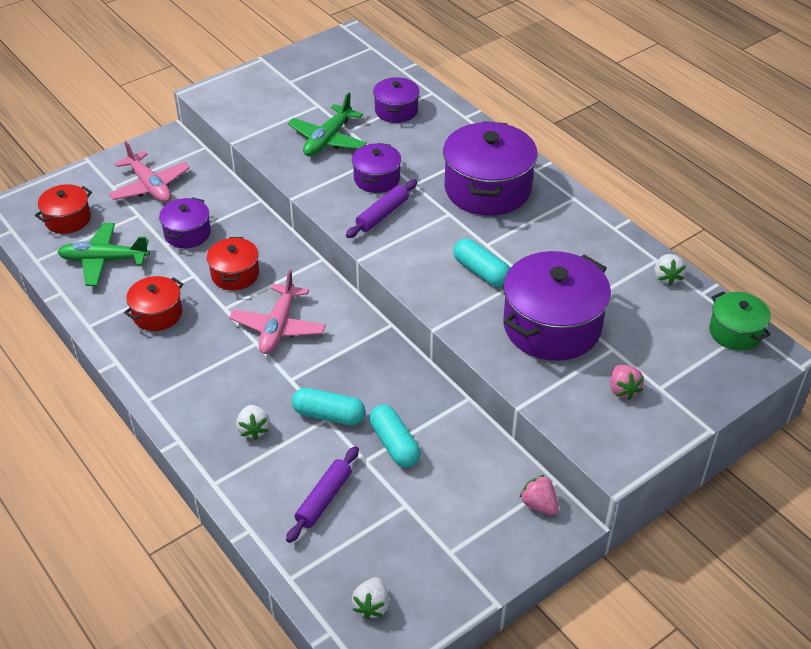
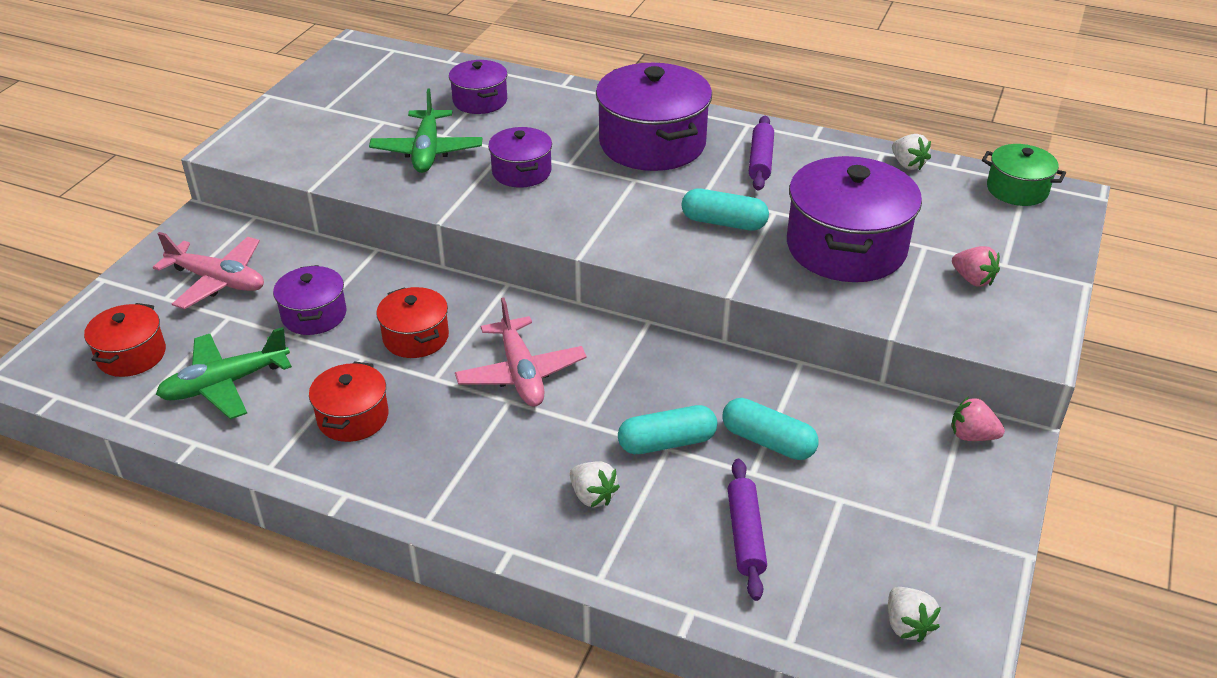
camera: 30 degrees left, 5 degrees down
purple rolling pin [346,180,417,238] -> purple rolling pin moved to [749,116,774,191]

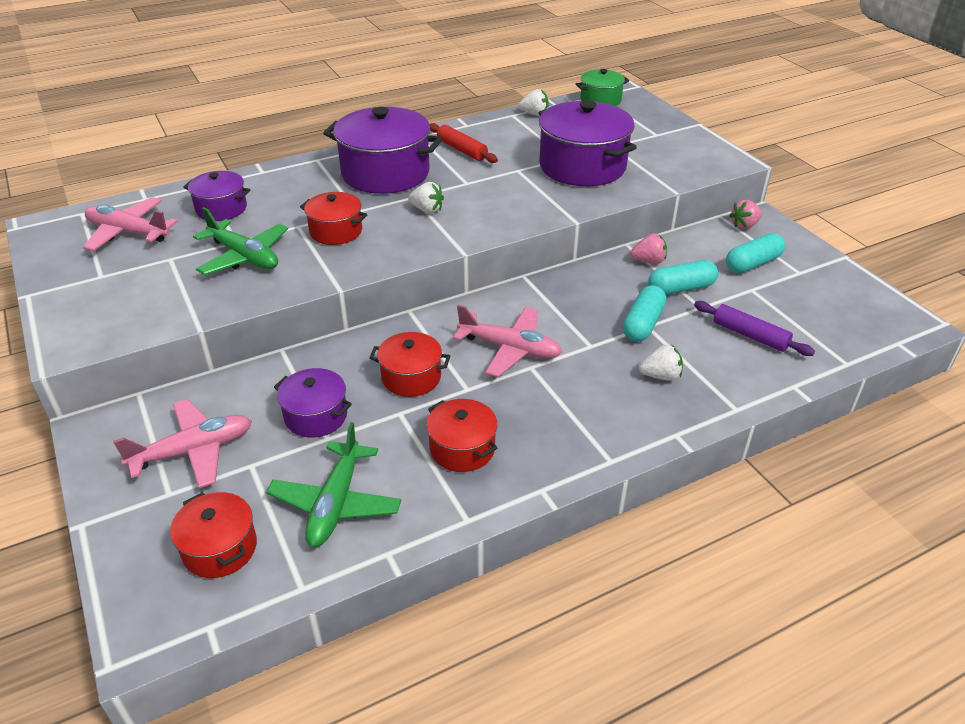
camera: 50 degrees left, 0 degrees up
purple pot [488,127,552,188] -> red pot [300,192,367,245]
turquoise capsule [682,188,769,231] -> turquoise capsule moved to [726,233,785,273]
purple rolling pin [749,116,774,191] -> red rolling pin [429,123,498,163]
white strawberry [888,587,941,642] -> white strawberry moved to [408,182,444,213]
pink strawberry [952,246,1000,287] -> pink strawberry moved to [630,233,667,264]
none -> pink plane [83,197,178,251]

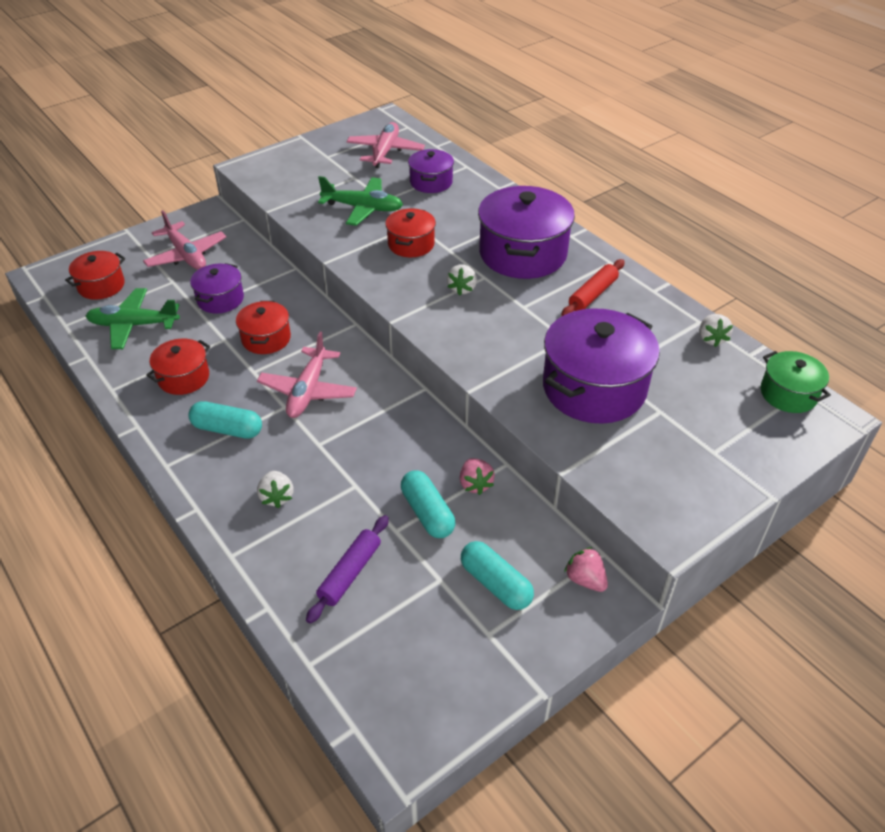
camera: 80 degrees right, 5 degrees up
green plane [193,207,288,275] -> green plane turned 105 degrees counterclockwise [318,176,403,226]
turquoise capsule [623,285,666,342] -> turquoise capsule moved to [188,401,262,439]

